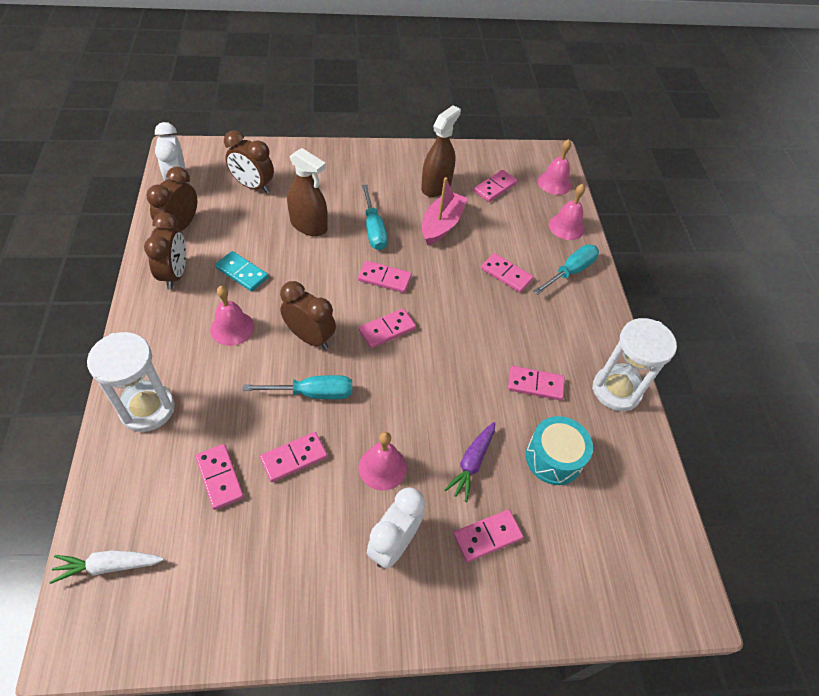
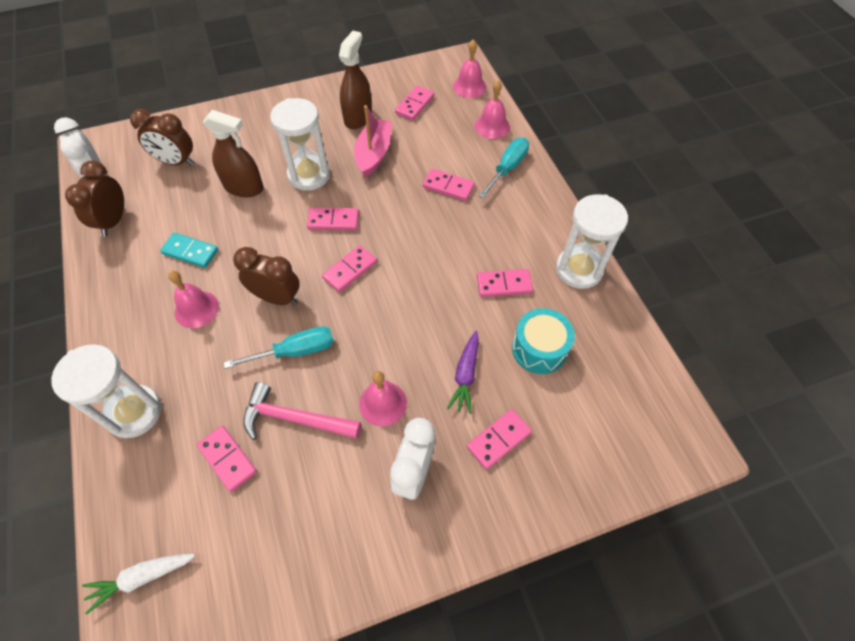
camera: 10 degrees left, 5 degrees up
brown clock [144,212,186,290] -> none
pink domino [260,432,327,482] -> pink hammer [243,382,361,440]
turquoise screwdriver [362,185,388,250] -> white hourglass [270,98,330,190]

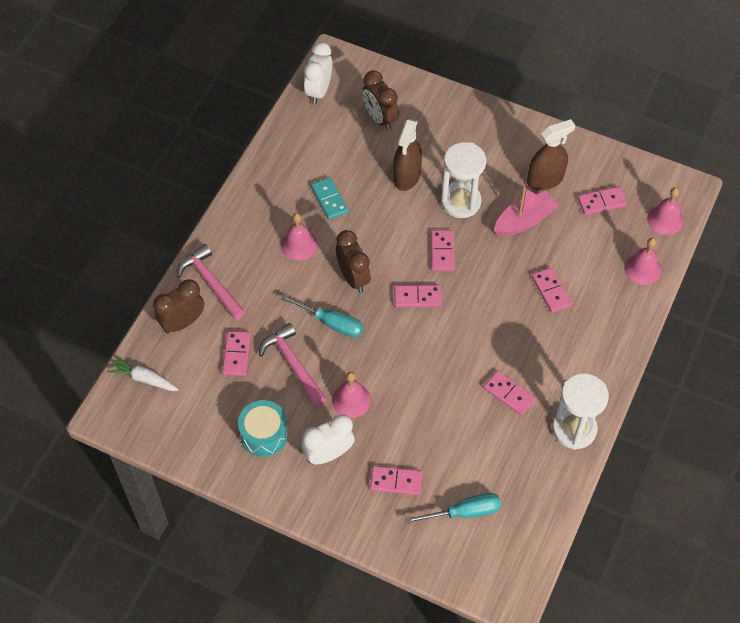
camera: 45 degrees right, 0 degrees up
white hourglass [51,344,162,438] -> pink hammer [177,244,245,320]
brown clock [65,161,124,237] -> brown clock moved to [153,279,204,334]
brown spray bottle [203,110,263,197] -> brown spray bottle turned 45 degrees clockwise [393,119,422,191]
pink domino [307,208,359,230] -> pink domino turned 45 degrees clockwise [431,230,455,271]
purple carrot [447,331,479,414] -> none
turquoise screwdriver [478,138,529,199] -> turquoise screwdriver moved to [405,493,501,524]
turquoise drum [512,308,575,374] -> turquoise drum moved to [238,400,288,457]

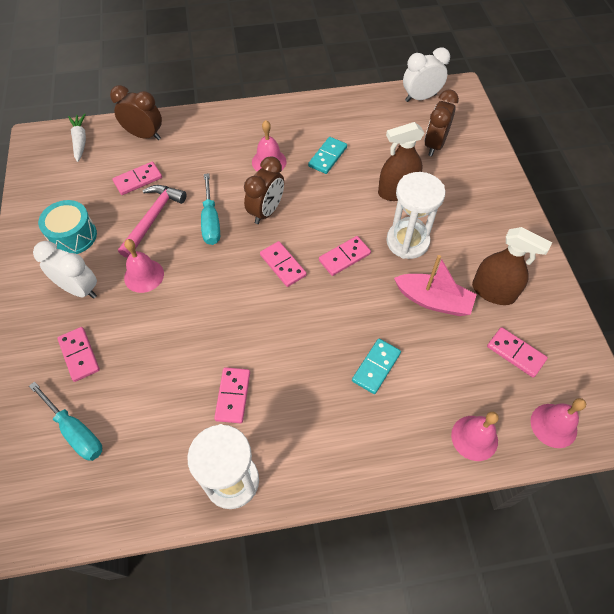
camera: 55 degrees right, 0 degrees up
pink hammer [177,244,245,320] -> none
pink domino [532,267,572,313] -> turquoise domino [352,339,401,394]

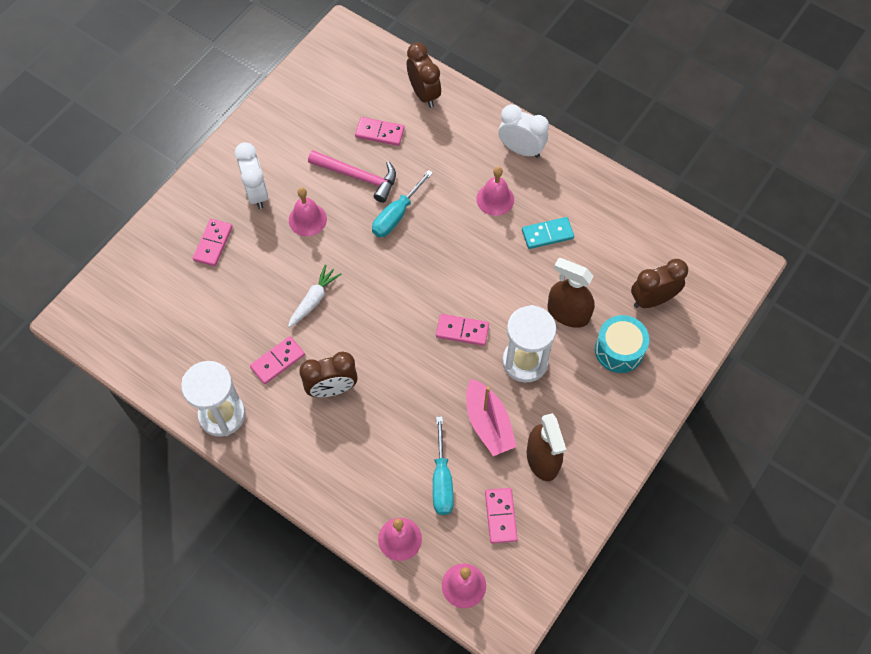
camera: 45 degrees right, 5 degrees up
turquoise screwdriver [29,381,102,461] -> turquoise screwdriver moved to [433,416,454,515]
turquoise drum [38,200,97,254] -> turquoise drum moved to [595,315,649,373]
white carrot [68,113,86,162] -> white carrot moved to [288,264,341,327]
pink hammer [118,185,187,258] -> pink hammer turned 45 degrees clockwise [308,150,396,203]
brown clock [244,156,284,224] -> brown clock moved to [299,351,358,397]
pink domino [260,241,307,287] -> none
turquoise domino [352,339,401,394] -> none
white clock [403,47,450,102] -> white clock moved to [498,104,549,158]

